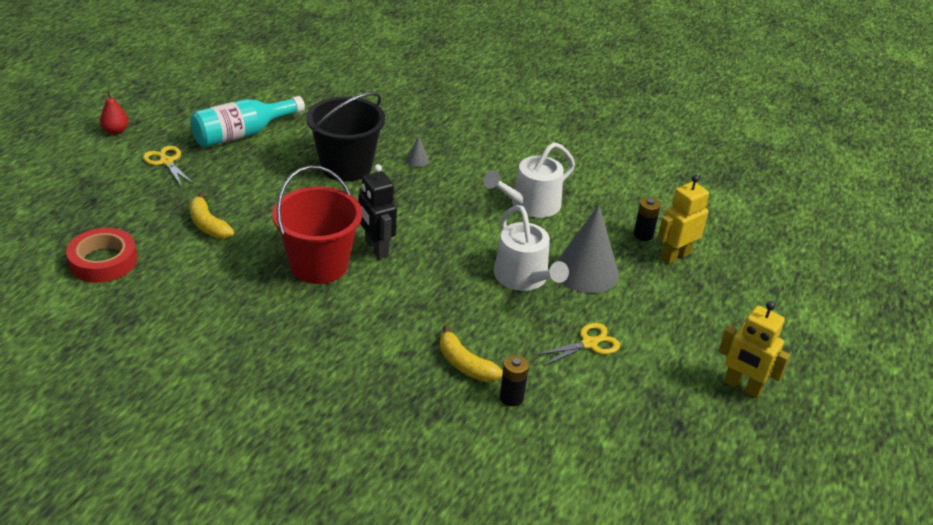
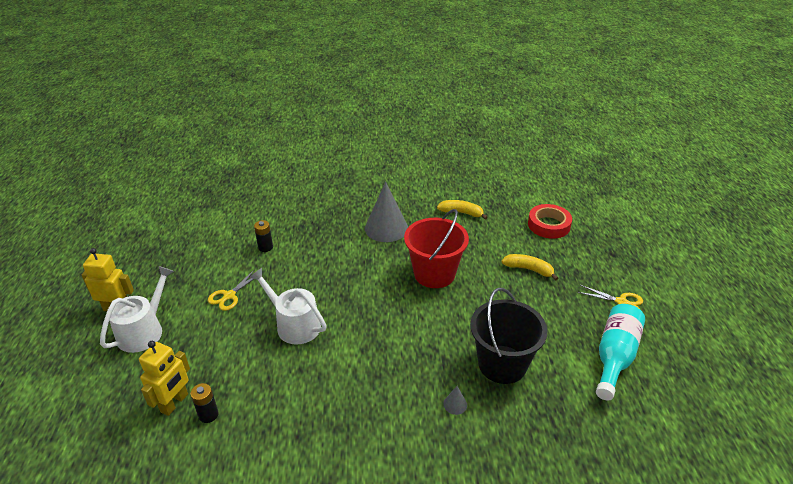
camera: 155 degrees right, 0 degrees up
red pear [100,90,129,135] -> none
black robot [359,164,397,259] -> none
yellow banana [440,325,503,382] -> yellow banana moved to [437,200,488,220]
white watering can [484,142,575,218] -> white watering can moved to [100,266,174,353]
grey cone [556,205,619,293] -> grey cone moved to [365,182,408,242]

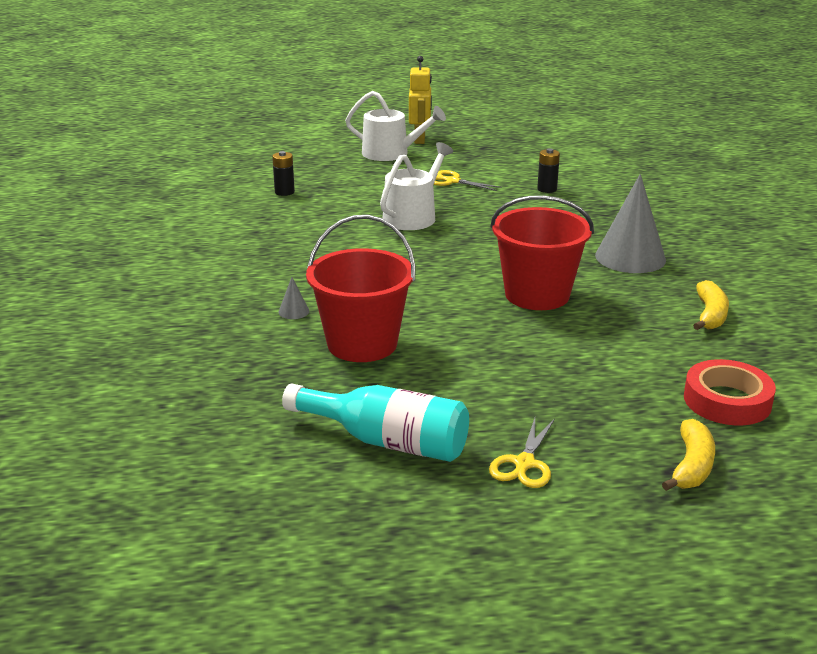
camera: 85 degrees right, 10 degrees down
yellow robot [139,341,190,416] -> none
black bucket [470,288,548,384] -> red bucket [306,215,415,362]
yellow banana [502,254,558,281] -> yellow banana moved to [662,419,715,491]

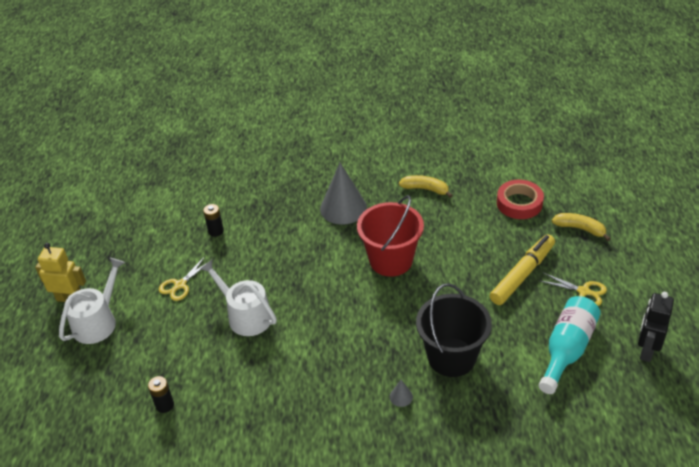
camera: 80 degrees left, 15 degrees up
red bucket [306,215,415,362] -> black bucket [416,283,492,377]
none -> yellow marker [490,234,555,305]
none -> black robot [638,292,674,362]

